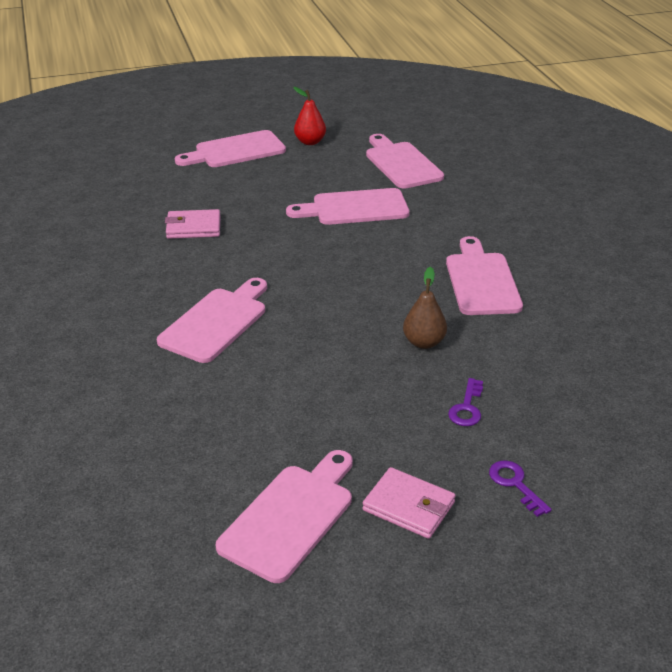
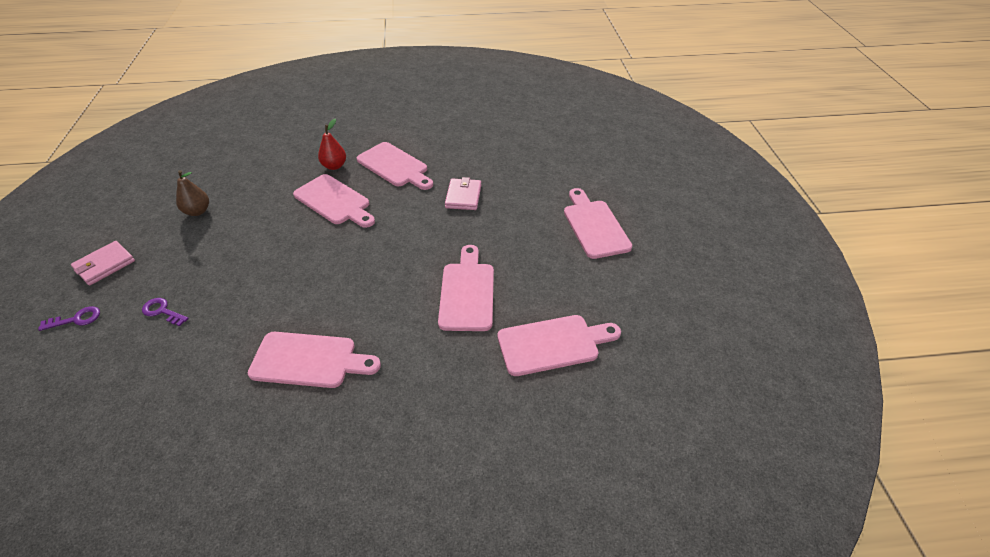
camera: 100 degrees right, 10 degrees up
pink cutting board [216,450,353,583] -> pink cutting board moved to [357,142,433,190]
red pear [293,87,326,145] -> red pear moved to [318,119,346,170]
brown pear [403,267,447,349] -> brown pear moved to [176,170,209,216]

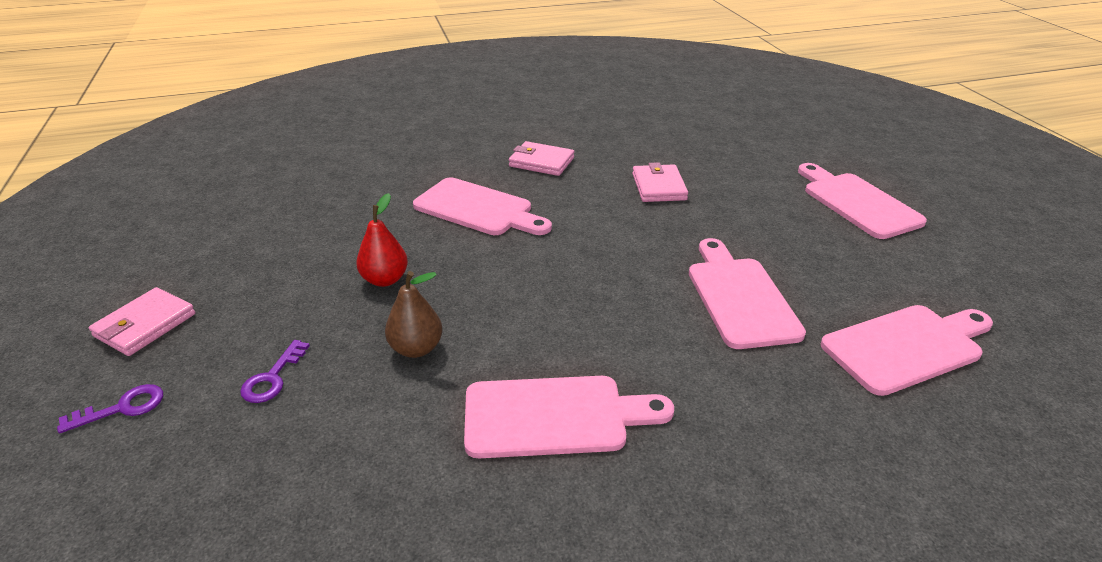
camera: 10 degrees left, 10 degrees down
purple key [142,298,189,326] -> purple key turned 90 degrees counterclockwise [240,340,310,403]
brown pear [176,170,209,216] -> brown pear moved to [385,271,443,358]
red pear [318,119,346,170] -> red pear moved to [356,193,408,287]
pink cutting board [357,142,433,190] -> pink wallet [509,141,574,176]

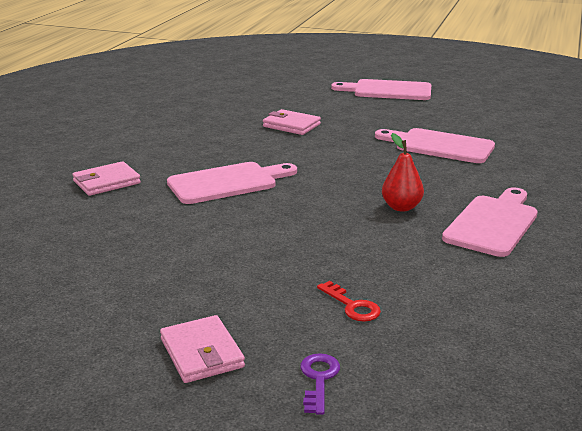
camera: 55 degrees left, 10 degrees down
purple key [240,340,310,403] -> red key [317,281,381,322]
red pear [356,193,408,287] -> red pear moved to [382,133,424,212]
brown pear [385,271,443,358] -> none
pink wallet [509,141,574,176] -> pink wallet moved to [72,161,141,196]
pink cutting board [821,305,993,396] -> none

